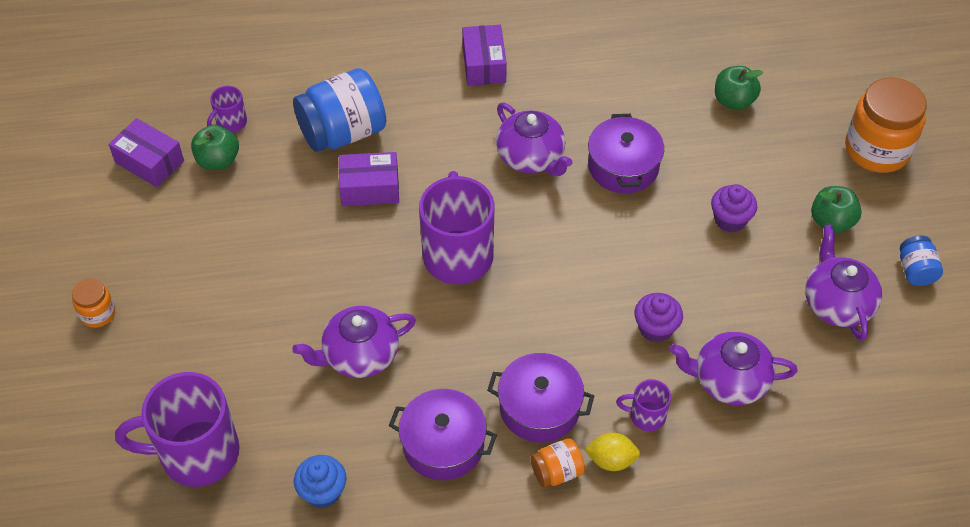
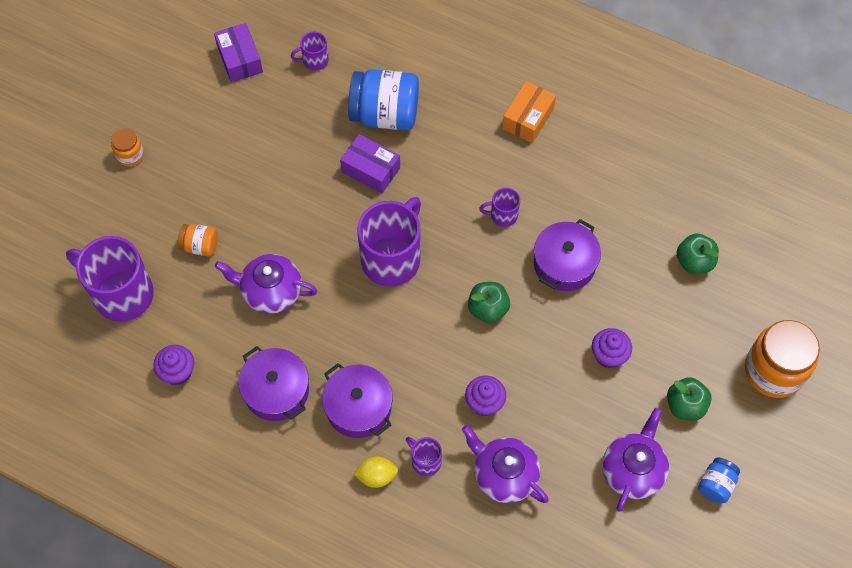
camera: 35 degrees right, 10 degrees up
green apple [191,125,239,170] -> green apple moved to [468,282,510,323]
blue cupcake [294,455,346,508] -> purple cupcake [153,345,194,385]
purple box [462,25,507,86] -> orange box [502,81,556,143]
purple teapot [496,103,572,176] -> purple mug [479,188,520,227]
orange jar [530,438,585,488] -> orange jar moved to [178,224,218,257]
yellow lemon [585,433,640,471] -> yellow lemon turned 45 degrees counterclockwise [353,456,398,488]

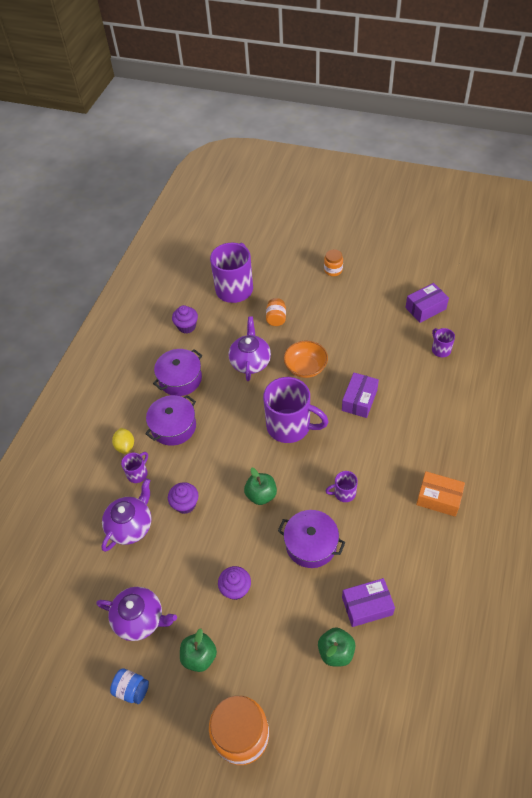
camera: 85 degrees right, 10 degrees down
blue jar [348,69,419,130] -> none
purple mug [479,188,520,227] -> purple mug turned 90 degrees counterclockwise [326,471,358,502]
none -> orange bowl [284,341,328,378]
none -> purple box [342,578,395,627]

